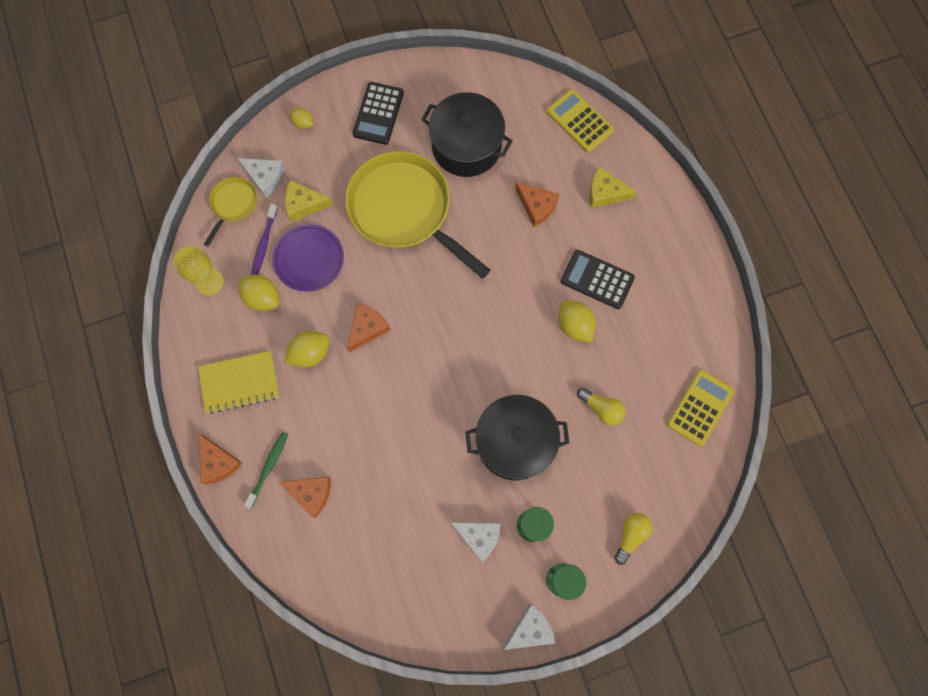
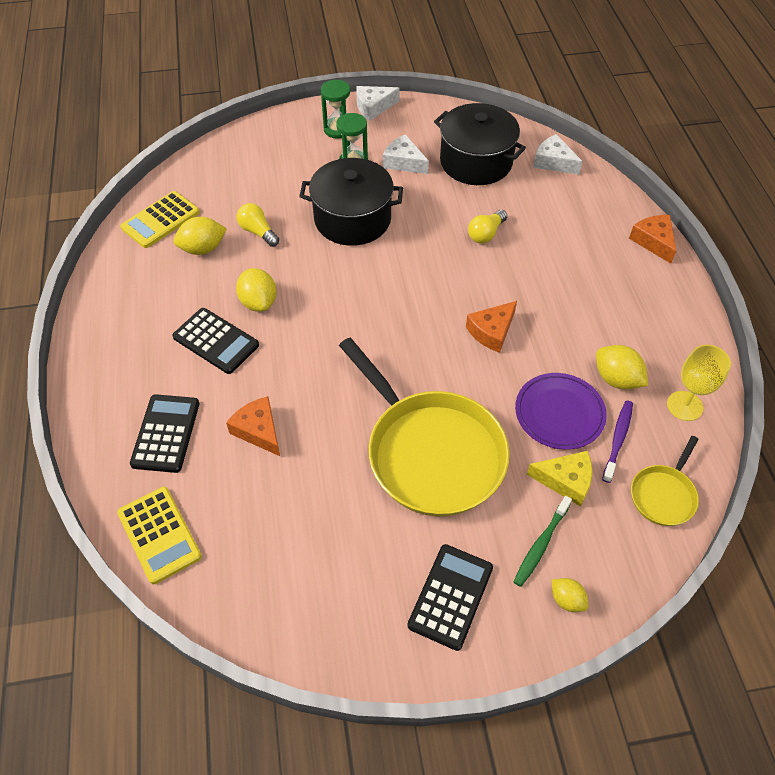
camera: 170 degrees left, 20 degrees down
yellow notebook [198,351,279,414] -> none
white cheese [237,158,285,198] -> white cheese moved to [533,134,582,175]
green toothbrush [244,432,288,509] -> green toothbrush moved to [513,496,572,587]
orange cheese [279,477,331,518] -> none
yellow lemon [284,331,330,368] -> yellow lemon moved to [173,217,227,255]
black pot [421,92,513,177] -> black pot moved to [434,103,526,185]
yellow cheese [589,167,637,208] -> black calculator [130,394,199,473]
yellow light bulb [614,513,652,565] -> yellow light bulb moved to [468,210,507,244]

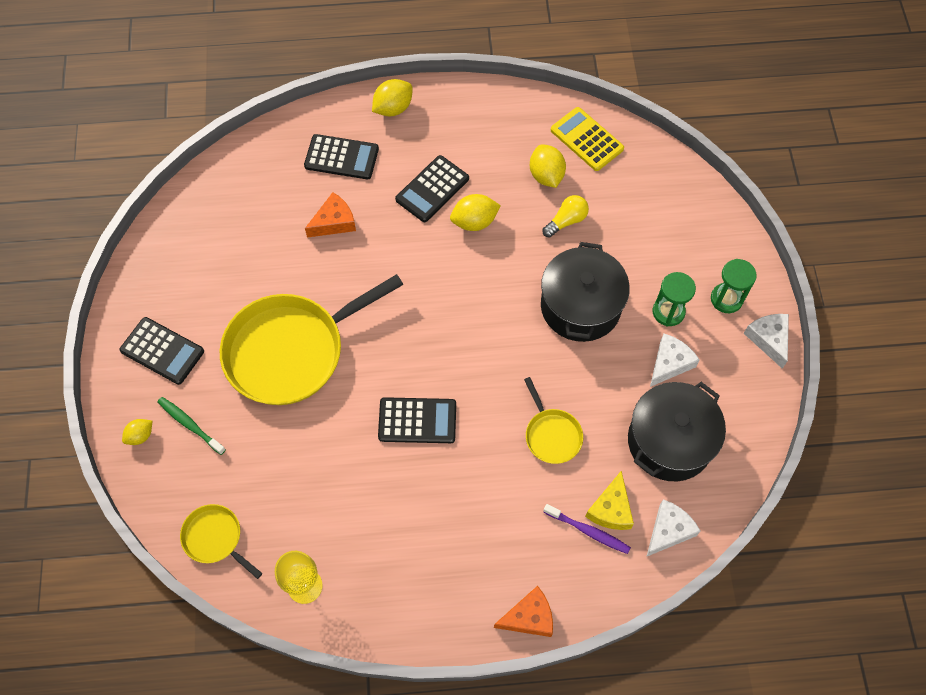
camera: 95 degrees right, 10 degrees up
yellow calculator [117,487,202,584] -> none
orange cheese [466,301,517,353] -> black calculator [378,397,456,443]
yellow light bulb [468,210,507,244] -> yellow pan [524,377,583,464]
purple plate [515,373,607,450] -> none
yellow cheese [527,451,592,507] -> yellow cheese moved to [585,471,634,530]
yellow lemon [596,345,648,390] -> yellow lemon moved to [372,79,413,116]
purple toothbrush [602,400,633,483] -> purple toothbrush moved to [544,504,631,554]

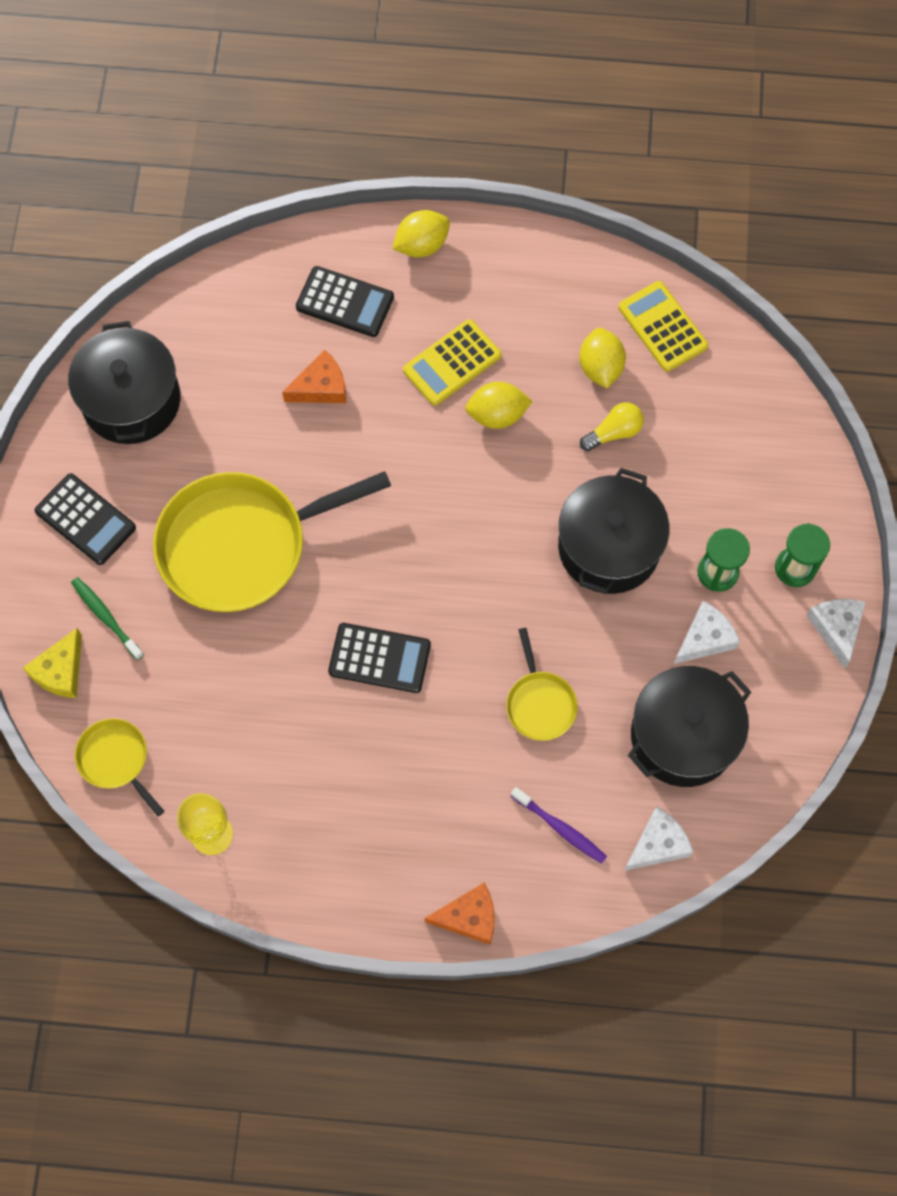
camera: 10 degrees right, 5 degrees up
yellow lemon [122,419,152,445] -> none
black calculator [395,155,469,222] -> yellow calculator [403,319,501,406]
yellow cheese [585,471,634,530] -> yellow cheese moved to [23,628,82,698]
none -> black pot [68,321,181,444]

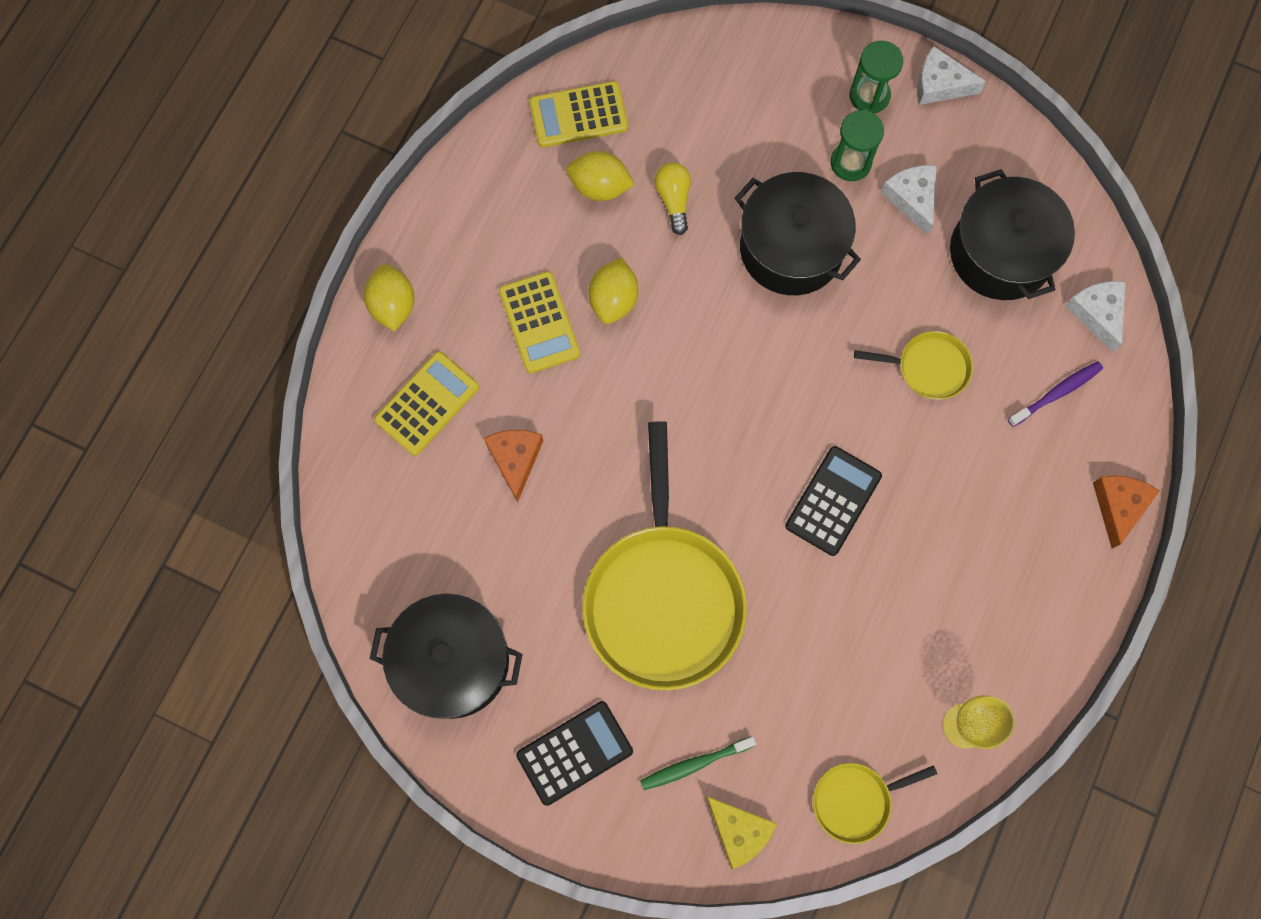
camera: 70 degrees left, 5 degrees up
black calculator [296,266,394,337] -> yellow calculator [374,351,479,455]

